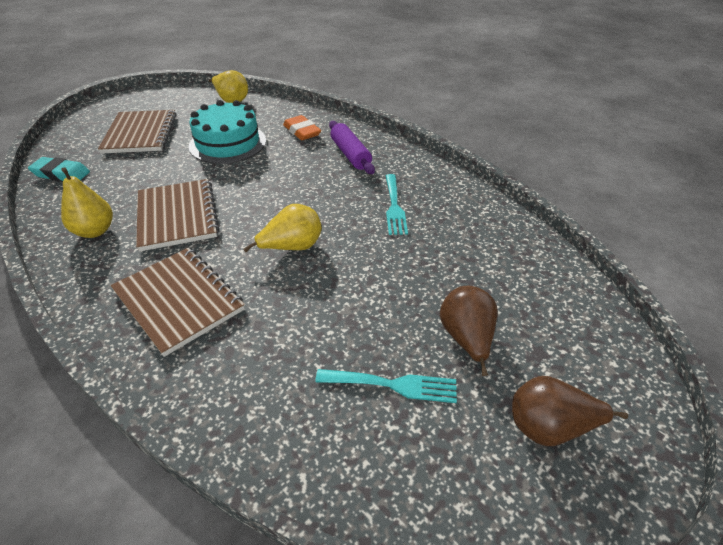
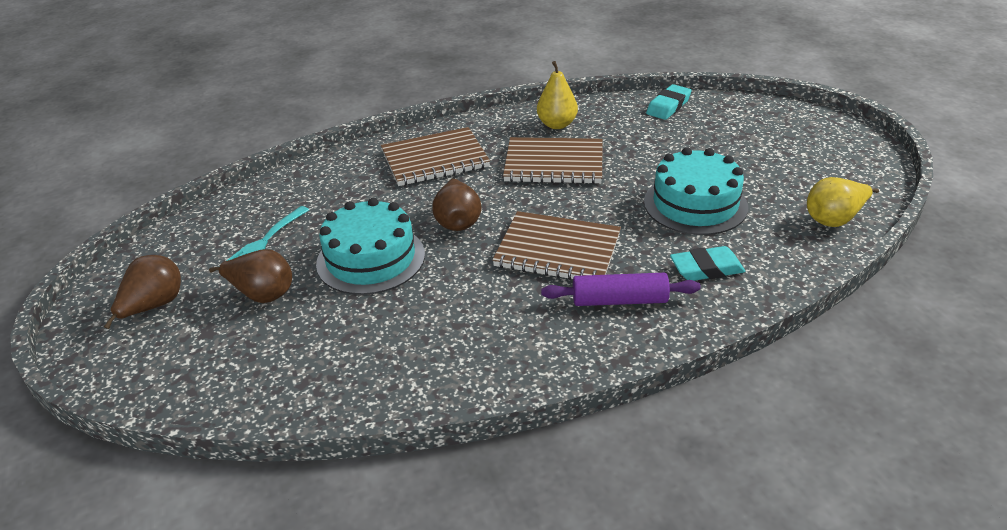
camera: 115 degrees right, 5 degrees down
brown notebook [98,110,176,154] -> brown notebook moved to [492,211,621,280]
yellow pear [243,204,322,253] -> brown pear [432,178,482,231]
orange eraser [283,115,321,140] -> turquoise eraser [670,246,746,281]
turquoise fork [386,174,408,235] -> none
none -> turquoise cake [316,198,425,295]

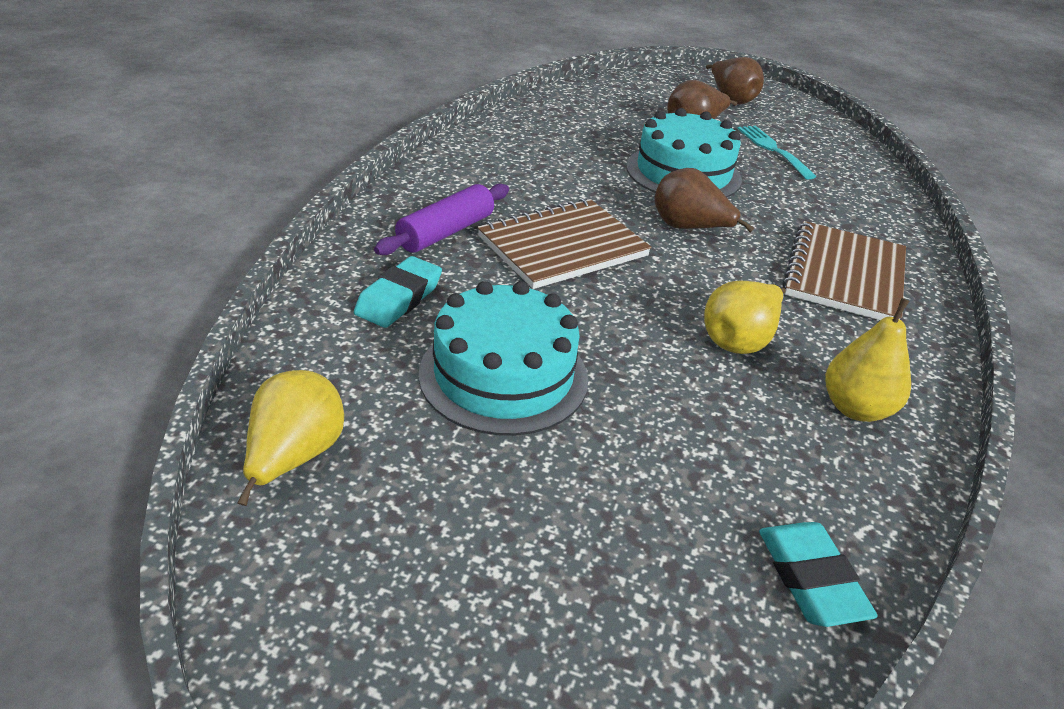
camera: 125 degrees right, 0 degrees up
brown notebook [503,137,603,184] -> yellow pear [704,281,786,354]

